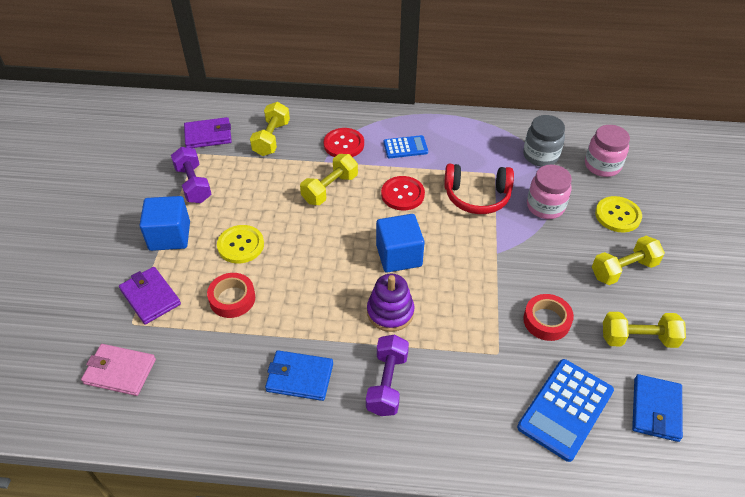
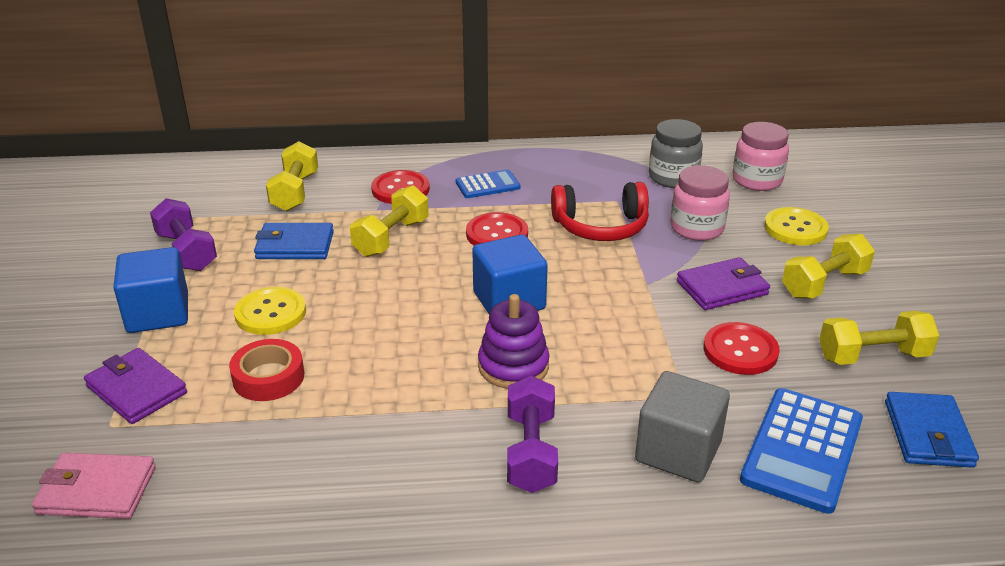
camera: 10 degrees left, 15 degrees down
purple wallet [184,117,232,148] -> purple wallet moved to [677,257,770,310]
blue wallet [265,350,333,401] -> blue wallet moved to [254,223,334,259]
red tape [523,294,574,341] -> red button [703,322,780,375]
none -> grey cube [635,371,730,483]

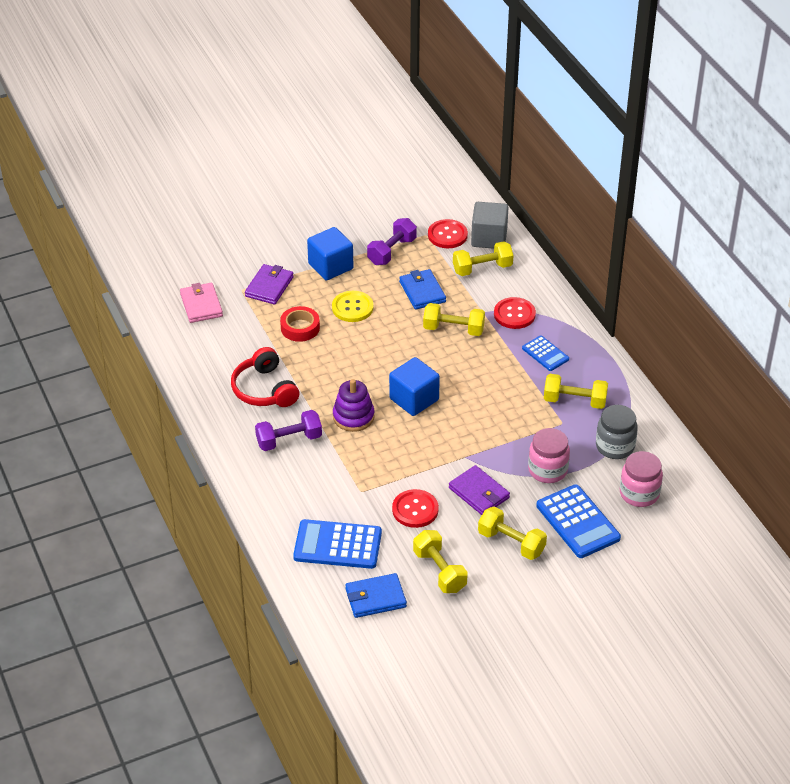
camera: 70 degrees right, 10 degrees up
red button [466,212,528,245] -> red button moved to [428,219,468,248]
red headphones [551,182,649,241] -> red headphones moved to [231,347,299,407]
grey cube [635,371,730,483] -> grey cube moved to [471,202,509,249]
yellow button [764,207,829,245] -> blue calculator [536,484,621,558]
none -> yellow dumbbell [544,374,608,409]

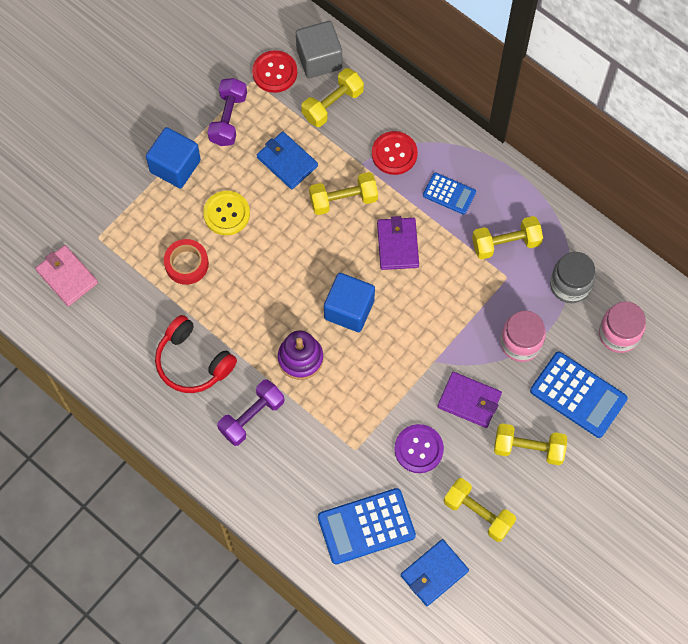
camera: 25 degrees left, 25 degrees up
purple wallet [245,264,294,304] -> purple wallet moved to [377,216,419,270]
red button [392,489,439,528] -> purple button [394,424,444,473]

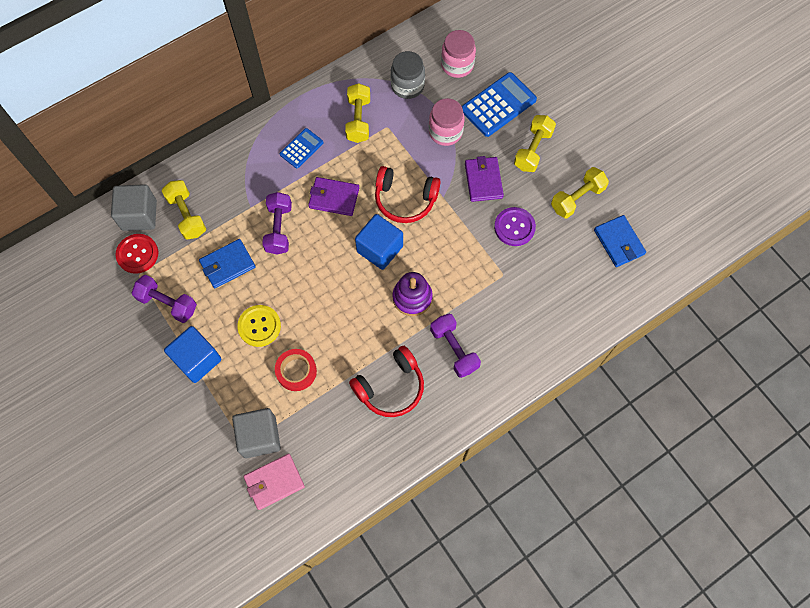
camera: 75 degrees left, 0 degrees up
yellow dumbbell [309,172,378,215] -> purple dumbbell [262,192,292,255]
blue calculator [318,488,416,564] -> none
red button [372,131,418,175] -> none
purple wallet [438,372,502,428] -> purple wallet turned 45 degrees counterclockwise [465,156,504,202]
none -> grey cube [232,408,281,458]
none -> red headphones [375,166,441,223]

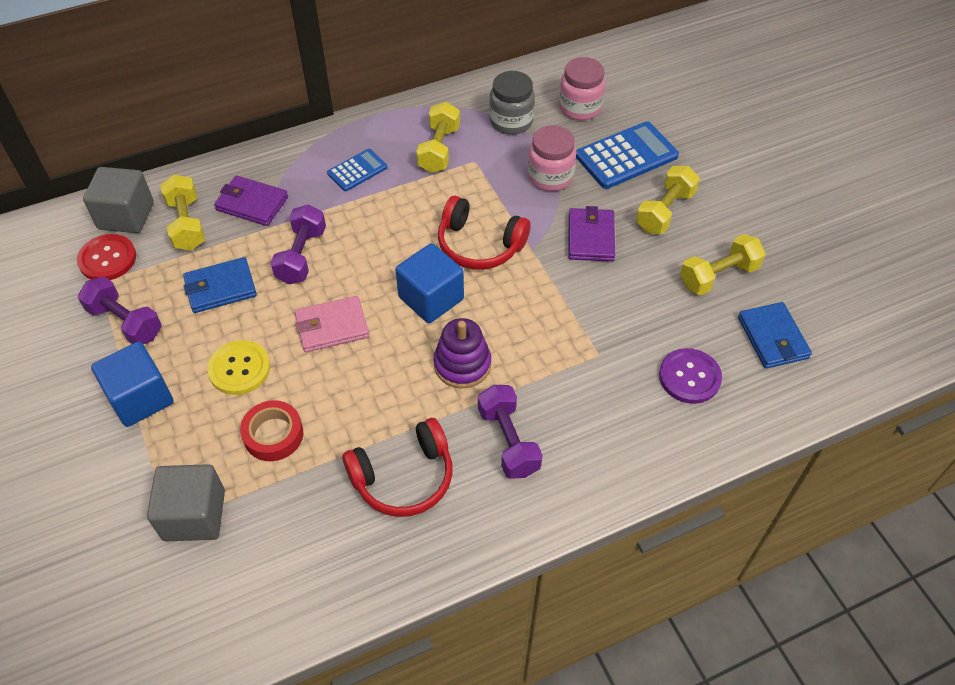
camera: 10 degrees right, 15 degrees down
pink wallet [243,454,305,510] -> pink wallet moved to [295,296,369,353]
purple wallet [308,177,359,216] -> purple wallet moved to [214,175,288,226]
purple button [494,207,536,246] -> purple button moved to [659,348,722,404]

